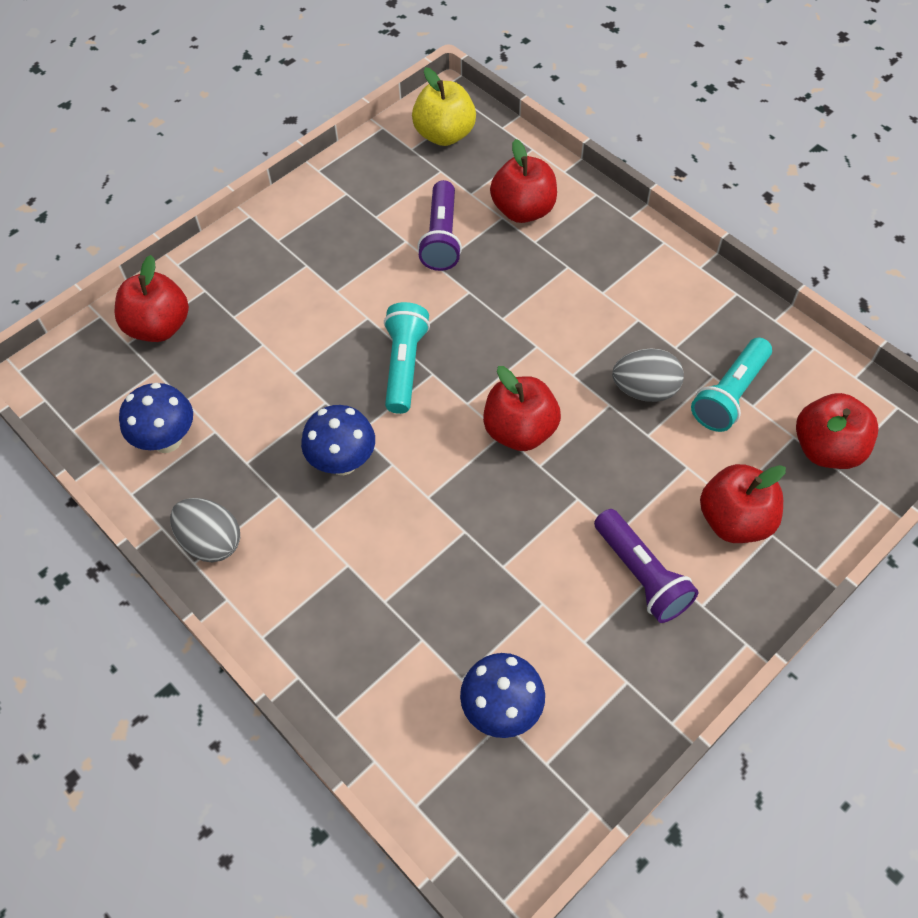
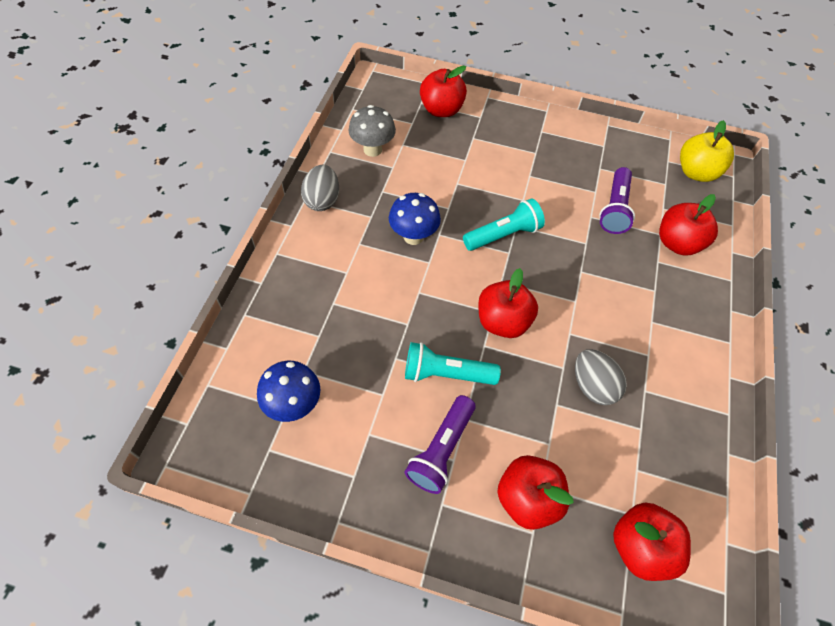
camera: 55 degrees right, 0 degrees up
blue mushroom [119,383,193,453] -> grey mushroom [349,105,396,157]
purple flashlight [417,180,462,271] -> purple flashlight turned 45 degrees counterclockwise [599,167,635,234]
turquoise flashlight [691,338,772,432] -> turquoise flashlight moved to [405,342,501,385]

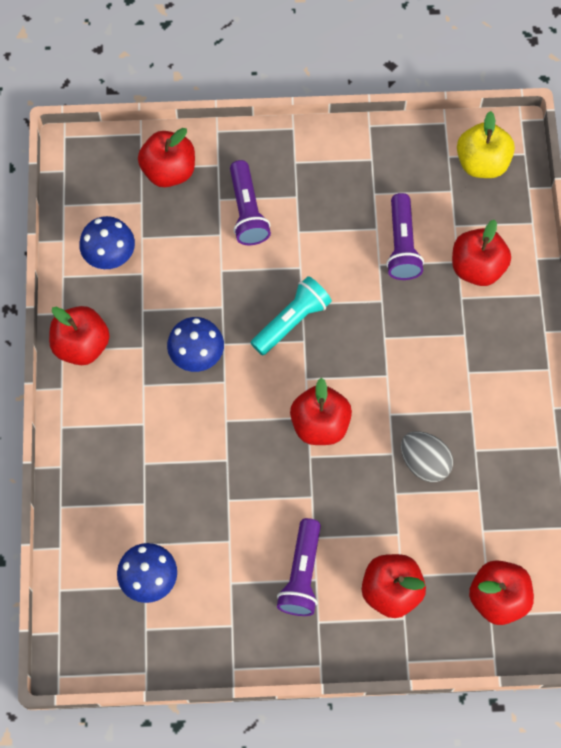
camera: 15 degrees left, 10 degrees up
grey egg [301,165,339,211] -> red apple [49,306,110,365]
grey mushroom [349,105,396,157] -> blue mushroom [79,216,135,269]
turquoise flashlight [405,342,501,385] -> none
none -> purple flashlight [230,160,271,245]

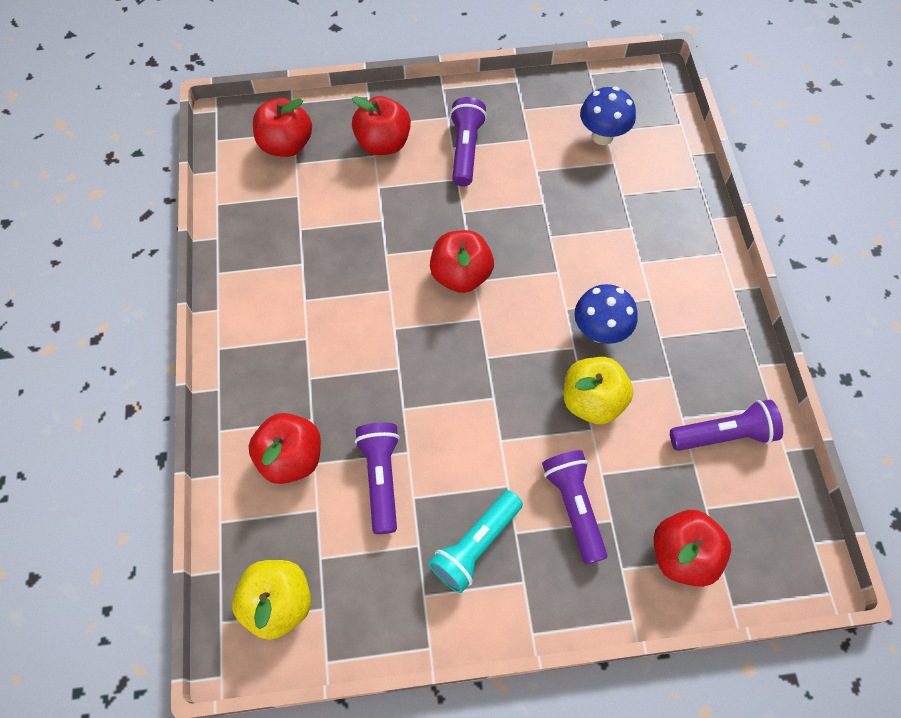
camera: 175 degrees right, 5 degrees down
red apple [49,306,110,365] -> none
blue mushroom [79,216,135,269] -> purple flashlight [670,400,783,451]
turquoise flashlight [251,276,332,355] -> turquoise flashlight moved to [428,490,523,593]
grey egg [401,431,453,482] -> none
none -> yellow apple [563,357,633,424]

